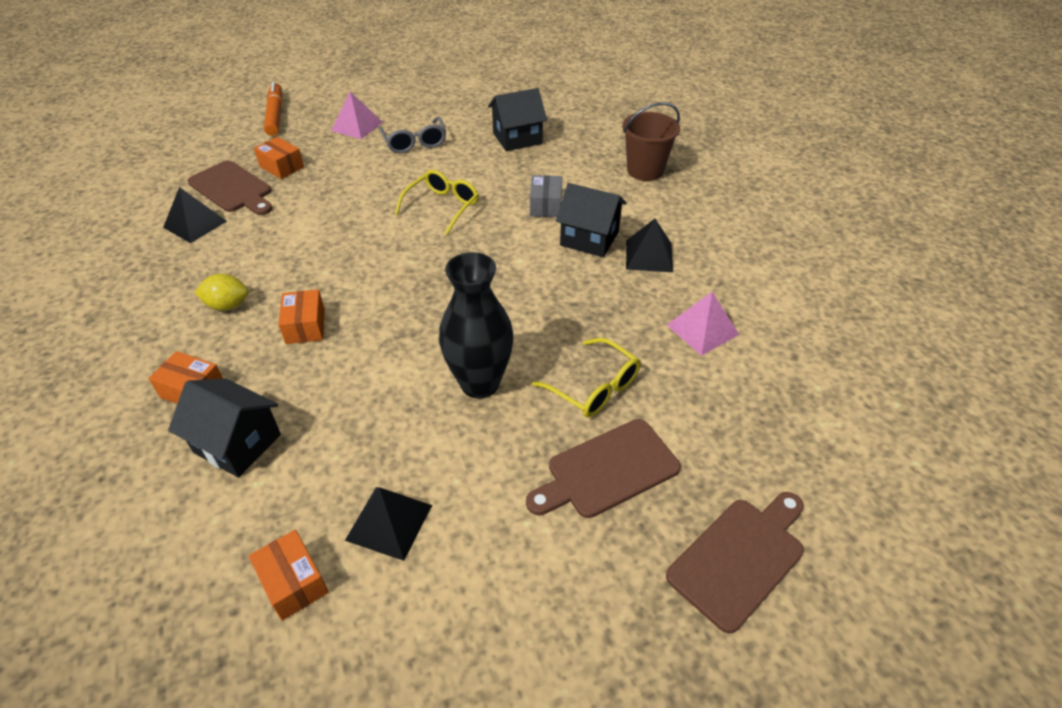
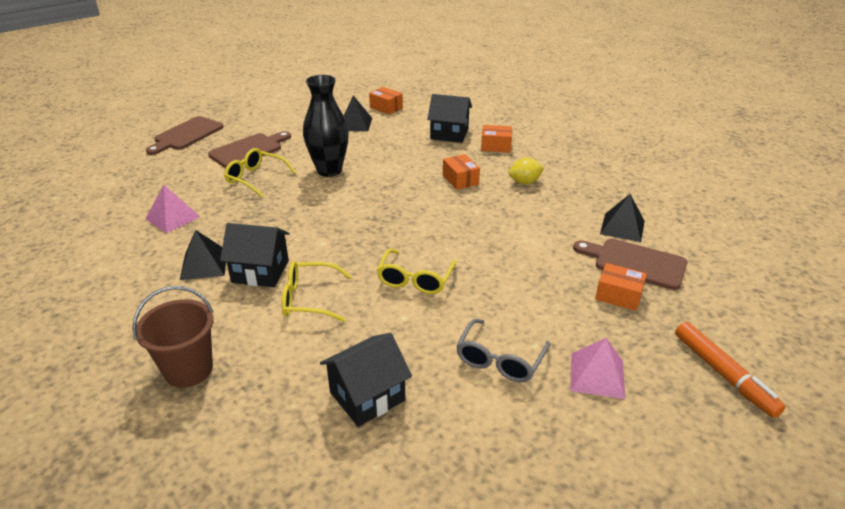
camera: 165 degrees right, 10 degrees down
grey glasses [379,117,446,153] -> grey glasses turned 120 degrees counterclockwise [456,319,550,382]
grey box [530,175,562,217] -> yellow glasses [282,261,352,322]

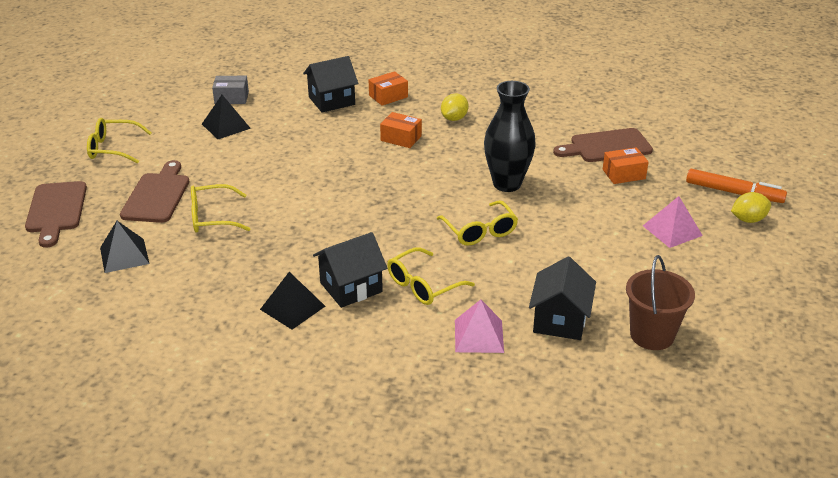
camera: 40 degrees left, 0 degrees up
brown bucket [133,286,213,388] -> brown bucket moved to [626,255,695,350]
pink pyramid [145,185,200,233] -> pink pyramid moved to [455,299,504,353]
black vase [303,75,349,177] -> black vase moved to [484,81,535,192]
orange box [369,87,403,115] -> grey box [212,76,249,104]
grey glasses [456,319,550,382] -> none
black pyramid [600,194,645,242] -> black pyramid moved to [100,221,150,273]
none -> yellow glasses [87,118,152,164]
none -> yellow lemon [731,192,771,223]

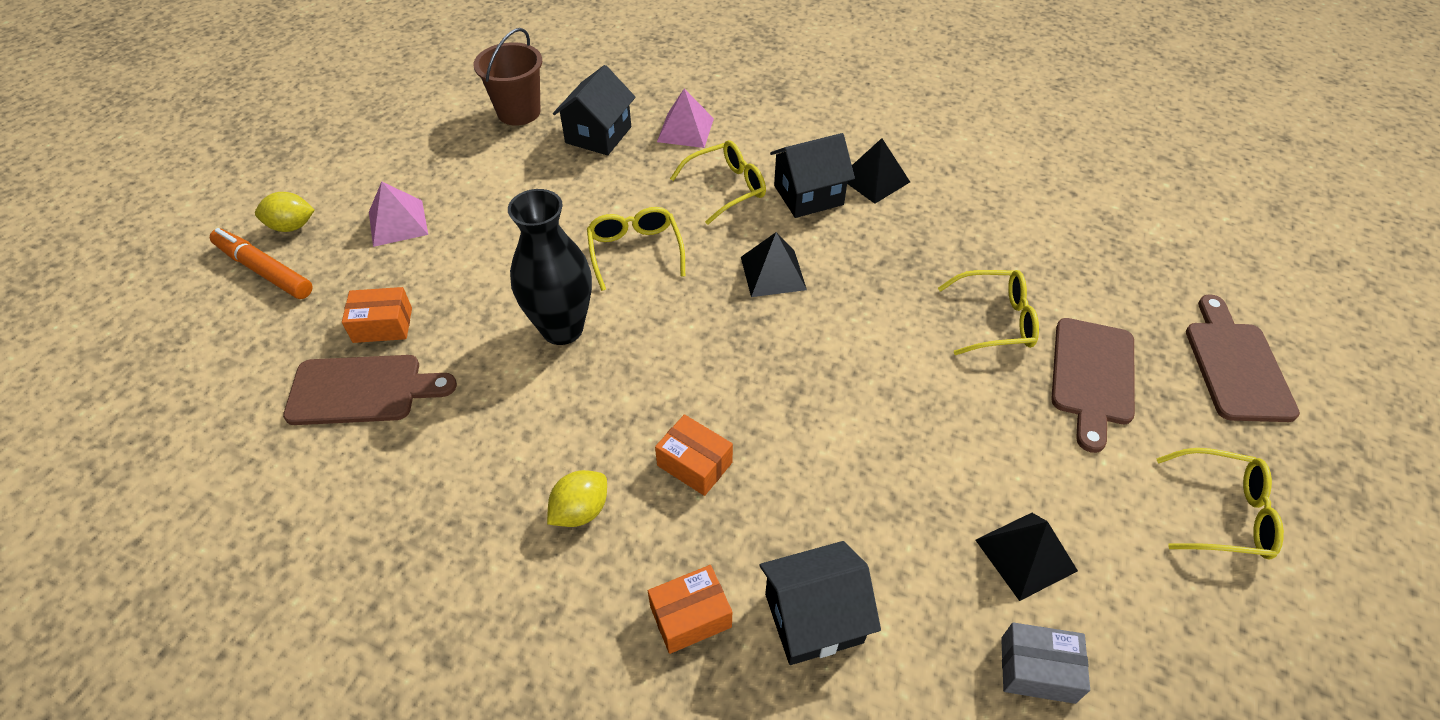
camera: 170 degrees left, 15 degrees up
black pyramid [100,221,150,273] -> black pyramid moved to [741,232,807,297]

